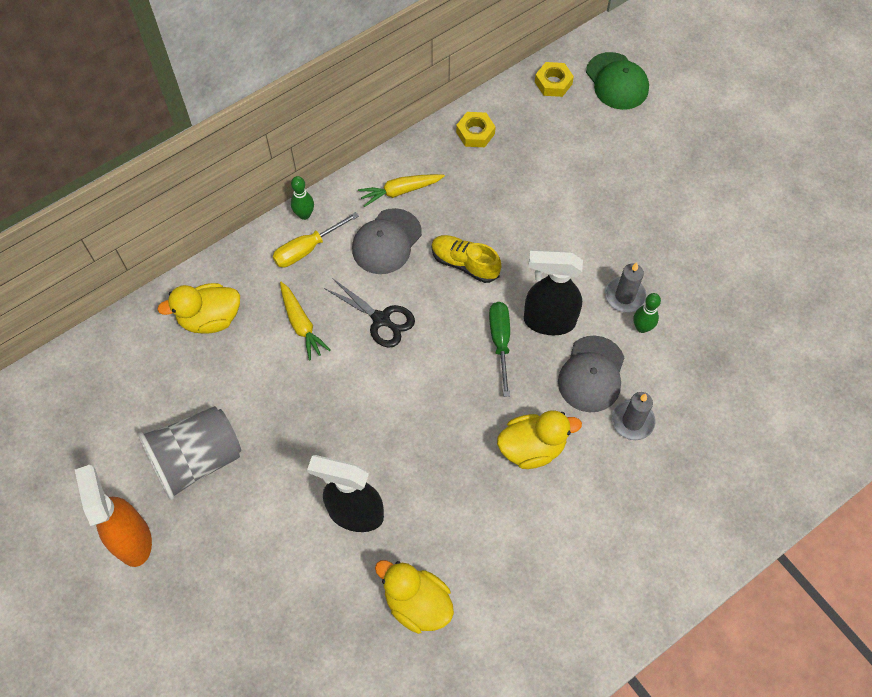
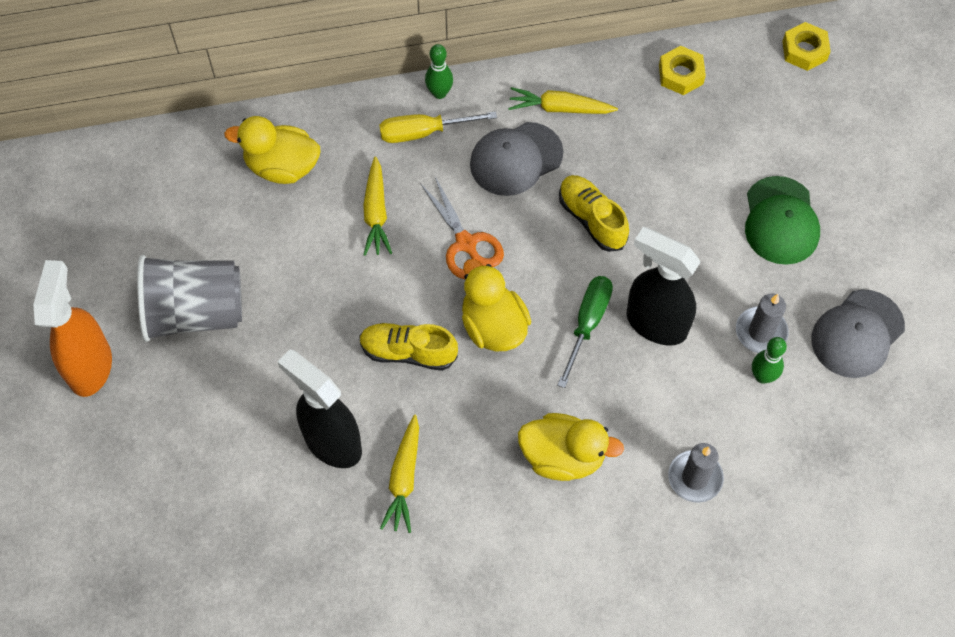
camera: 25 degrees right, 0 degrees up
black scissors [324,278,415,348] -> orange scissors [420,177,504,279]
yellow duck [375,560,454,634] -> yellow duck moved to [462,259,531,351]
grey cap [558,336,625,412] -> grey cap moved to [812,290,905,378]
green cap [586,52,649,110] -> green cap moved to [745,176,820,265]
none -> yellow shoe [359,323,458,371]
none -> yellow carrot [380,415,419,533]

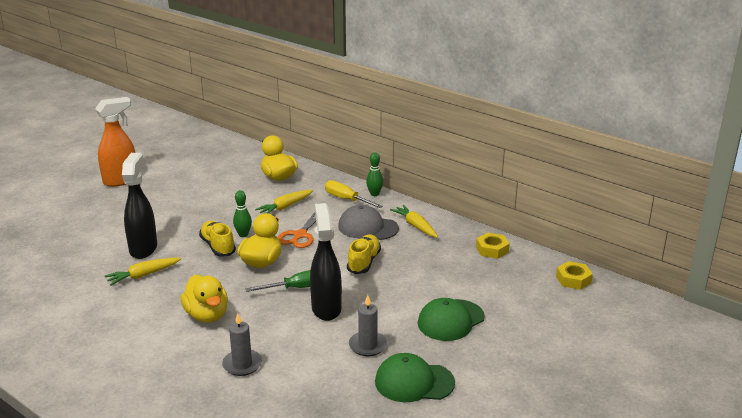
camera: 50 degrees right, 35 degrees down
grey cup [137,255,242,342] -> none
green bowling pin [752,337,787,384] -> green bowling pin moved to [233,190,252,237]
grey cap [812,290,905,378] -> green cap [375,353,455,402]

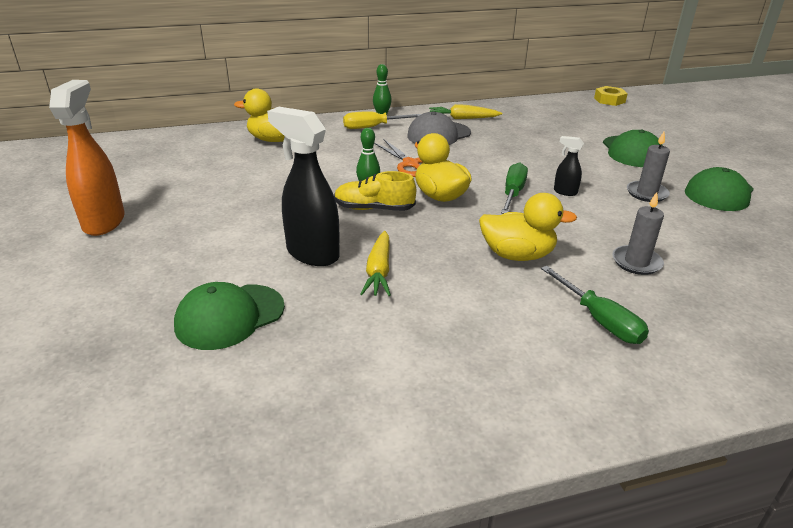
camera: 55 degrees left, 5 degrees up
yellow carrot [255,190,313,214] -> none
black spray bottle [310,203,342,321] -> black spray bottle [554,136,584,196], size x0.47
yellow shoe [347,235,381,274] -> none
yellow nut [476,233,510,259] -> none
none -> green cap [174,282,285,350]
none -> green screwdriver [541,266,649,344]

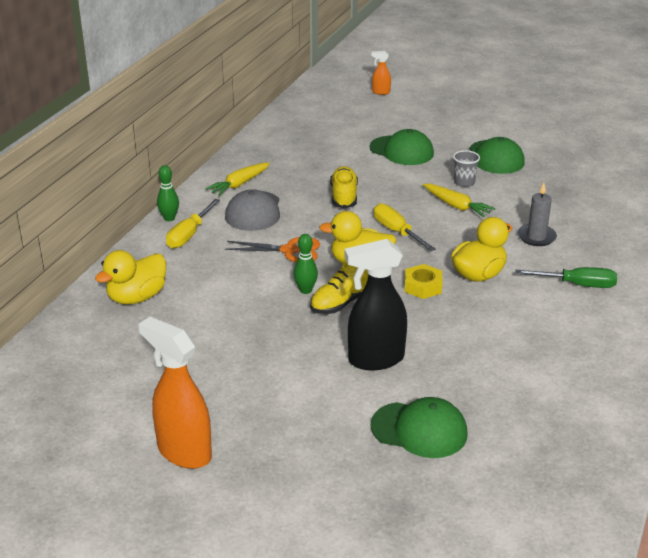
camera: 50 degrees left, 0 degrees up
green cap [174,282,285,350] -> green cap turned 75 degrees counterclockwise [371,397,468,458]
yellow carrot [360,231,391,296] -> yellow carrot moved to [423,184,495,217]
green screwdriver [501,163,528,214] -> yellow screwdriver [374,203,436,251]
black spray bottle [554,136,584,196] -> none
yellow nut [594,86,628,106] -> yellow nut moved to [405,264,443,299]
grey candle [627,132,670,202] -> grey cup [453,150,480,187]
none -> yellow shoe [330,166,358,209]
none -> orange spray bottle [372,51,391,95]

